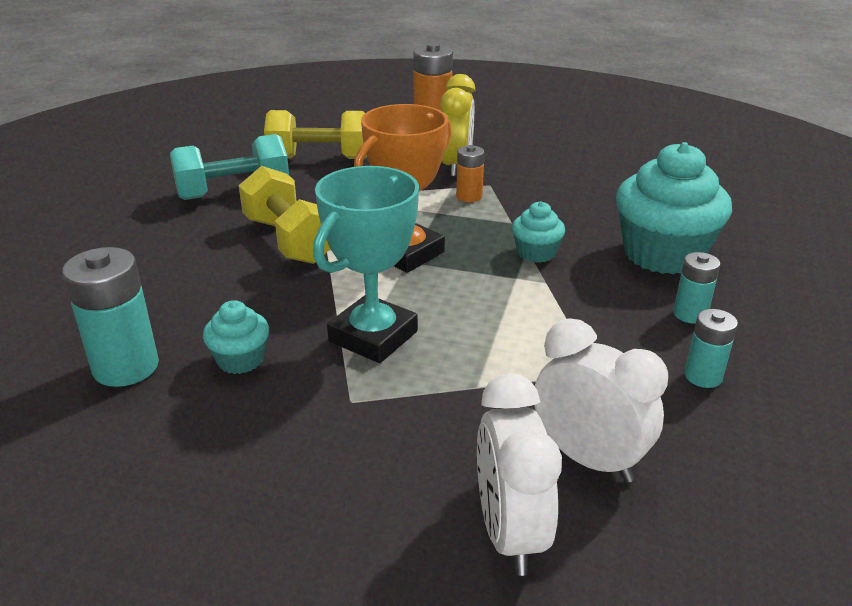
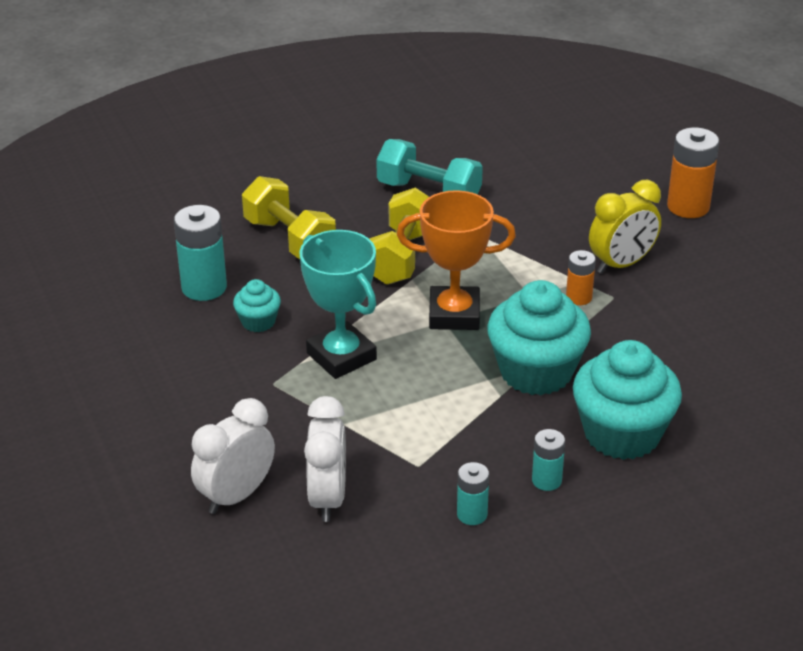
camera: 50 degrees right, 5 degrees up
yellow dumbbell [264,110,367,159] -> yellow dumbbell moved to [242,176,336,259]
turquoise trophy [313,166,419,363] -> turquoise trophy turned 60 degrees clockwise [300,230,377,379]
turquoise cupcake [512,201,565,263] -> turquoise cupcake [487,280,591,395], size x2.07

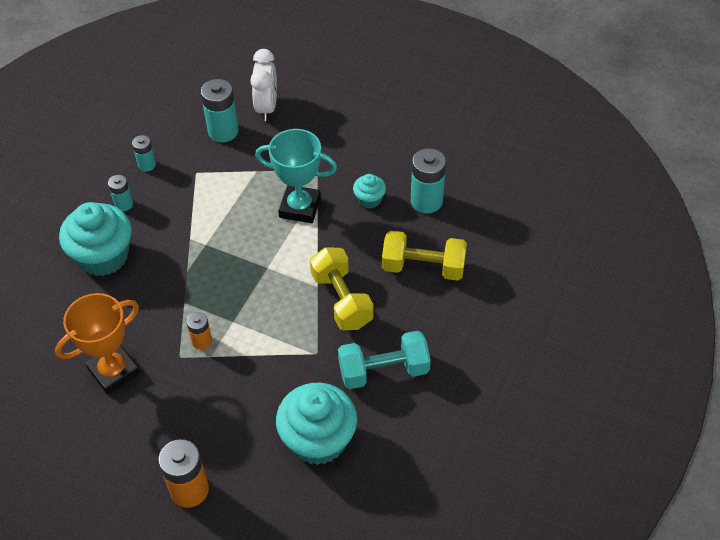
camera: 140 degrees right, 15 degrees up
white clock [304,396,346,522] -> turquoise battery [201,79,239,142]
orange trophy [397,190,516,330] -> orange trophy moved to [55,293,140,395]
turquoise cupcake [487,280,591,395] -> turquoise cupcake moved to [276,383,357,465]
yellow clock [589,180,661,274] -> none

